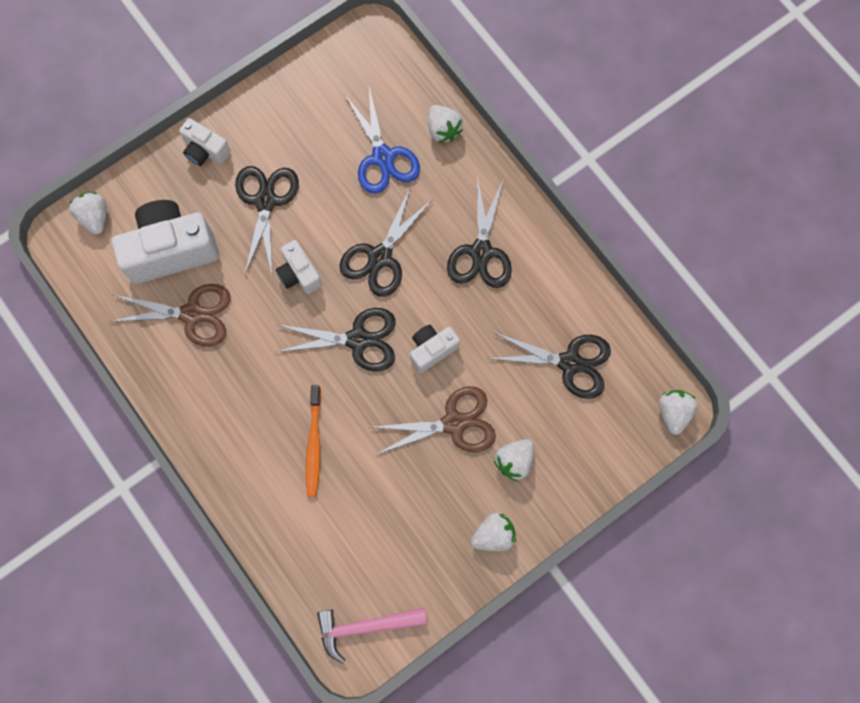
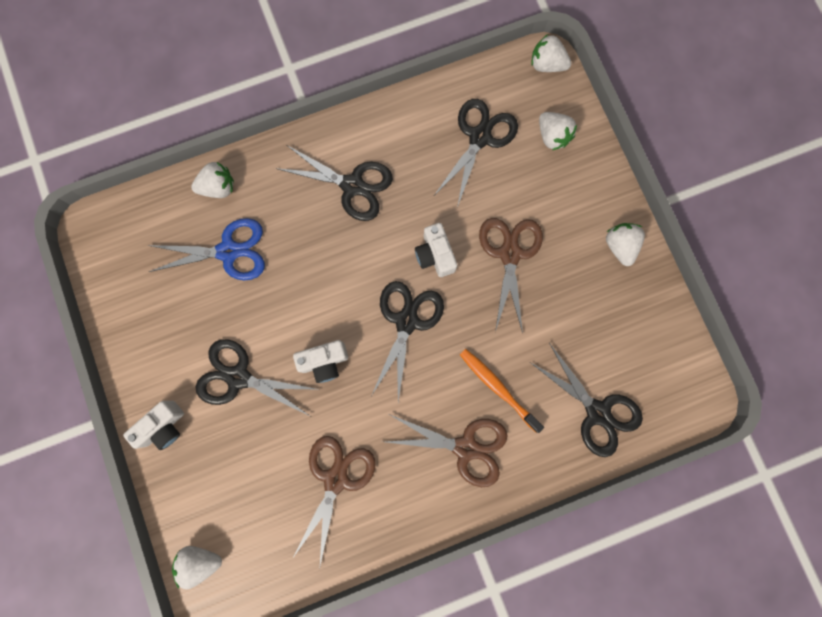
camera: 75 degrees left, 5 degrees up
white camera [112,200,219,284] -> none
orange toothbrush [306,385,321,496] -> orange toothbrush turned 150 degrees counterclockwise [460,349,544,433]
pink hammer [317,608,427,664] -> none
black scissors [340,186,434,297] -> black scissors moved to [530,343,643,457]
white strawberry [494,439,534,482] -> white strawberry moved to [539,112,577,150]
none -> brown scissors [384,414,508,487]

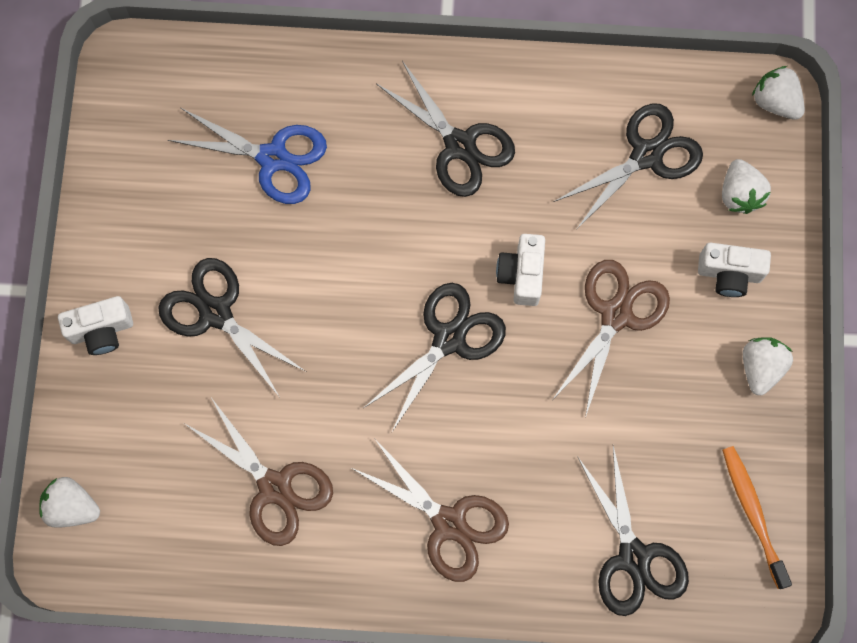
camera: 25 degrees right, 5 degrees down
white strawberry [191,161,234,198] -> none
brown scissors [292,436,375,566] -> brown scissors turned 90 degrees clockwise [185,396,333,546]
white camera [293,340,348,383] -> white camera moved to [698,243,771,297]
orange toothbrush [460,349,544,433] -> orange toothbrush moved to [722,446,792,589]

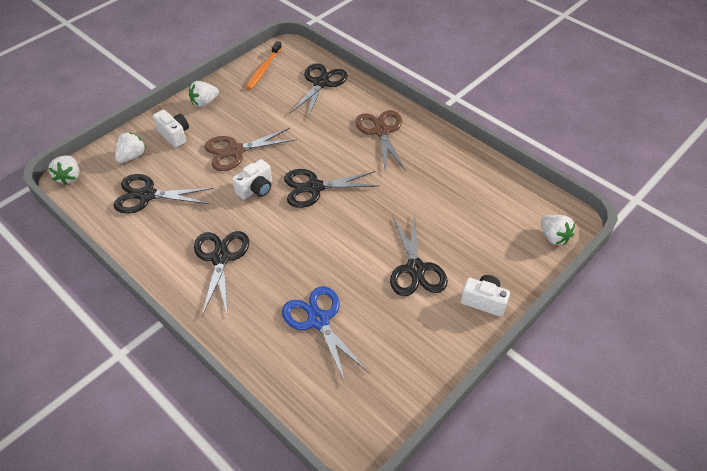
camera: 140 degrees left, 25 degrees down
brown scissors [185,396,333,546] -> none

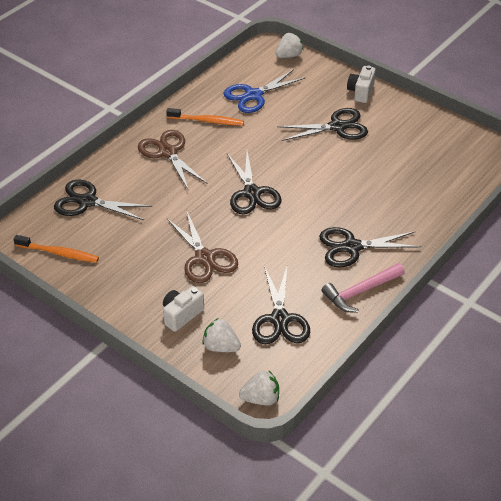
camera: 95 degrees left, 5 degrees down
white strawberry [189,81,219,107] -> none
white camera [232,159,272,200] -> none
blue scissors [282,286,369,382] -> blue scissors moved to [223,69,306,113]
brown scissors [355,110,406,172] -> brown scissors turned 75 degrees clockwise [138,130,207,191]
none -> orange toothbrush [166,108,244,126]
none -> pink hammer [322,263,405,313]

